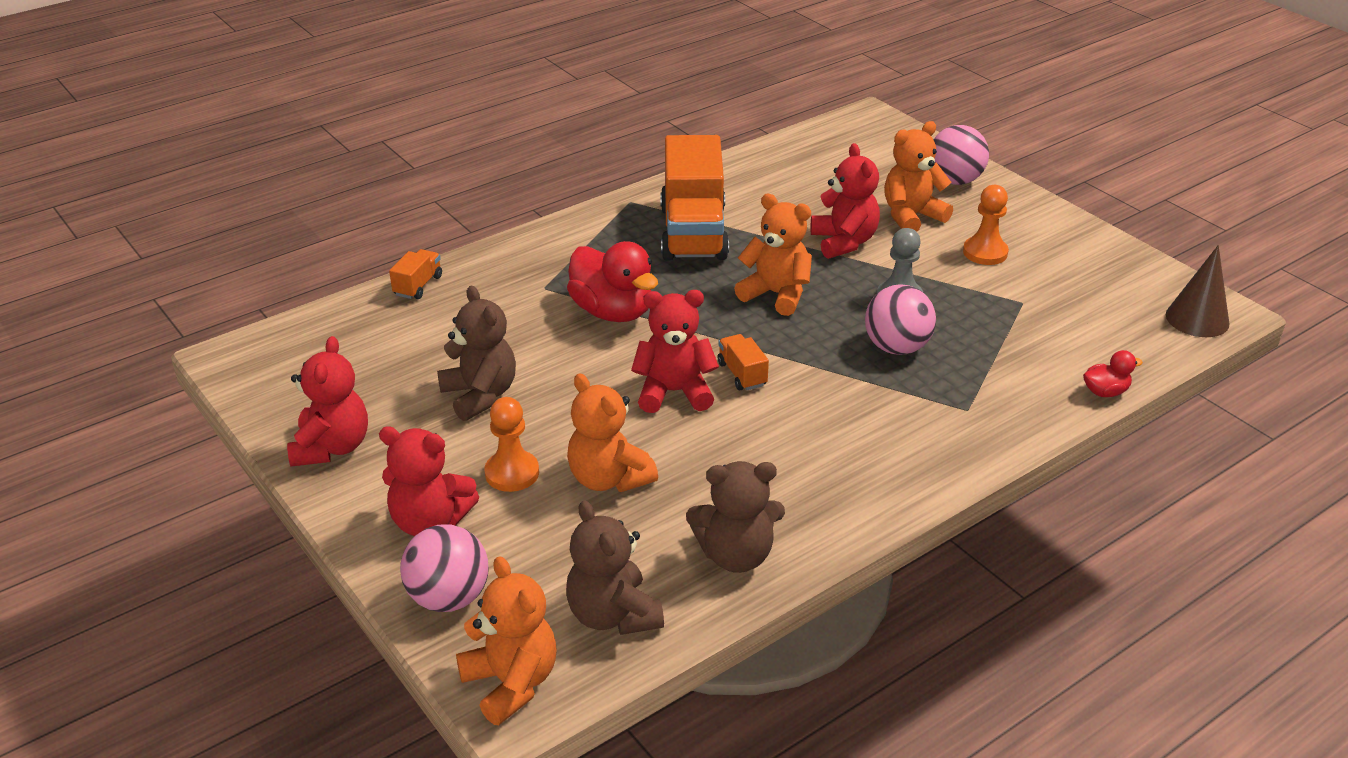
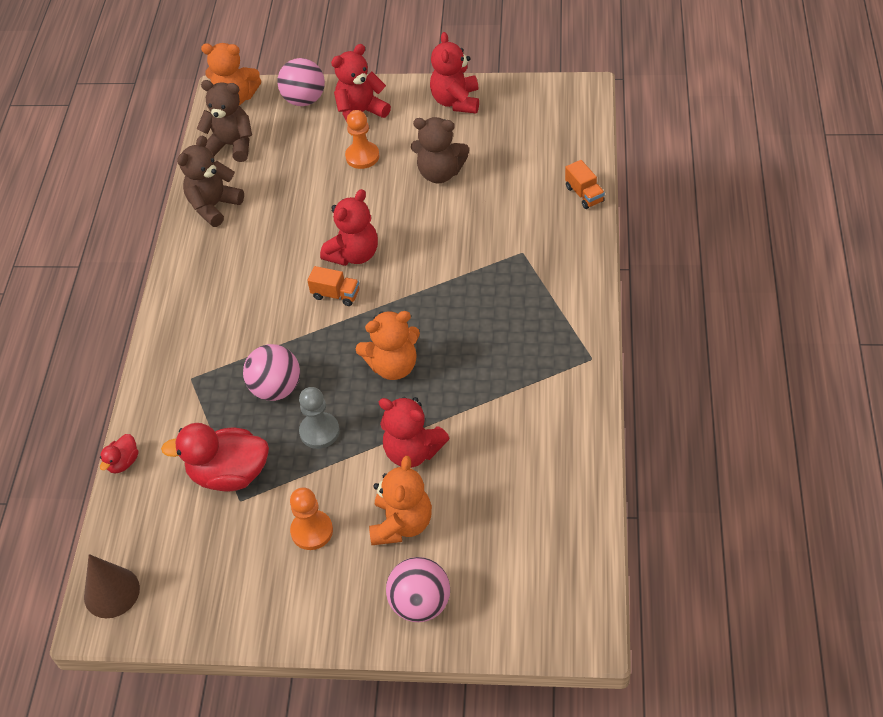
camera: 135 degrees right, 15 degrees up
red teddy bear [287,336,368,467] -> red teddy bear turned 45 degrees clockwise [430,32,479,113]
red duck [567,241,658,322] -> red duck moved to [161,423,269,491]
orange teddy bear [567,373,658,492] -> none
orange truck [660,135,729,261] -> none

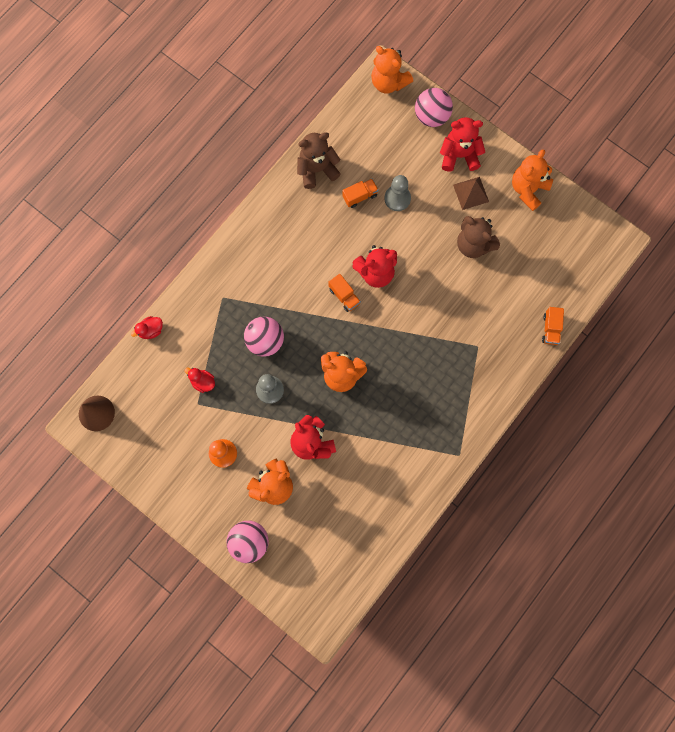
camera: 30 degrees right, 25 degrees up
red duck [161,423,269,491] -> red duck [185,367,215,393], size x0.48
brown teddy bear [197,80,252,162] -> none
orange pawn [345,110,379,169] -> none
red teddy bear [430,32,479,113] -> orange teddy bear [512,149,553,211]
none -> orange truck [342,179,379,208]
none -> grey pawn [384,175,411,211]
none -> brown pyramid [453,177,489,210]

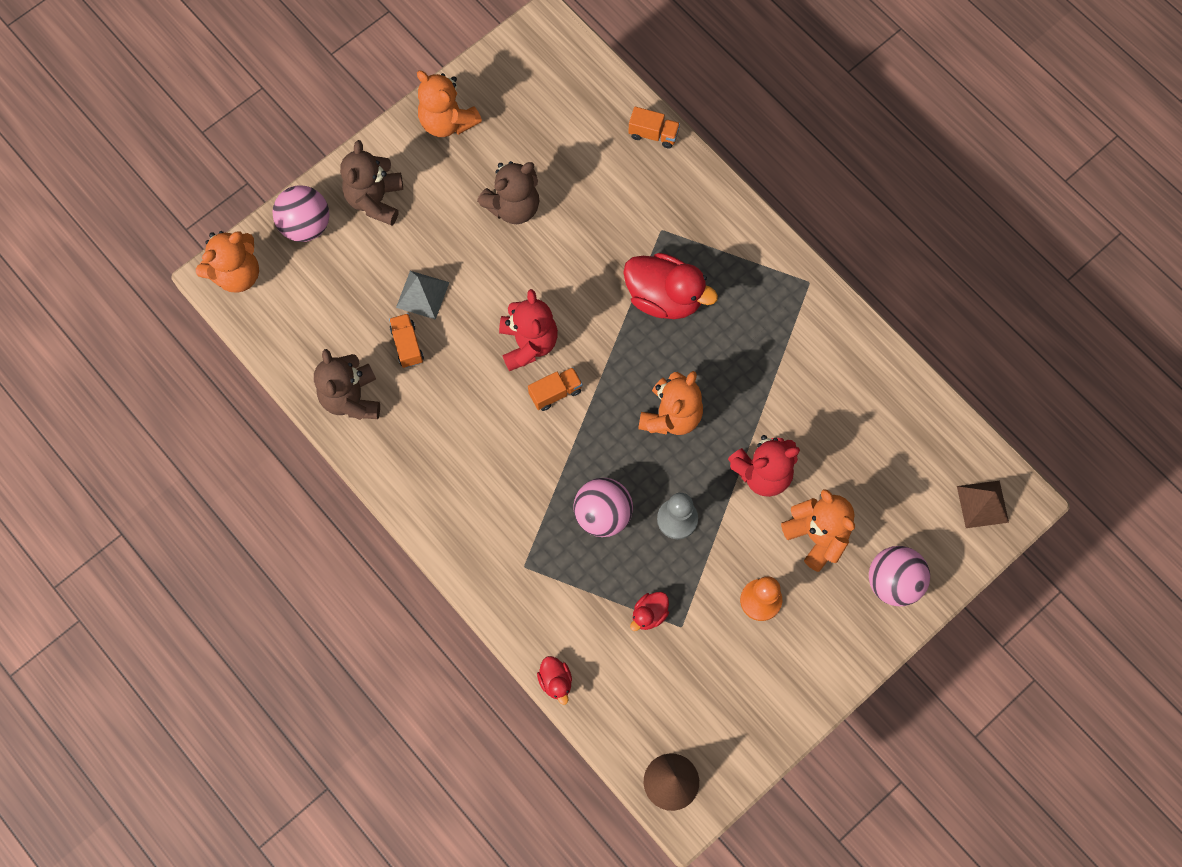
camera: 80 degrees left, 5 degrees down
grey pawn [384,175,411,211] -> grey pyramid [396,271,450,320]
red teddy bear [440,117,485,172] -> brown teddy bear [340,140,403,226]
brown pyramid [453,177,489,210] -> brown pyramid moved to [957,481,1009,528]
none -> red duck [623,253,718,319]

